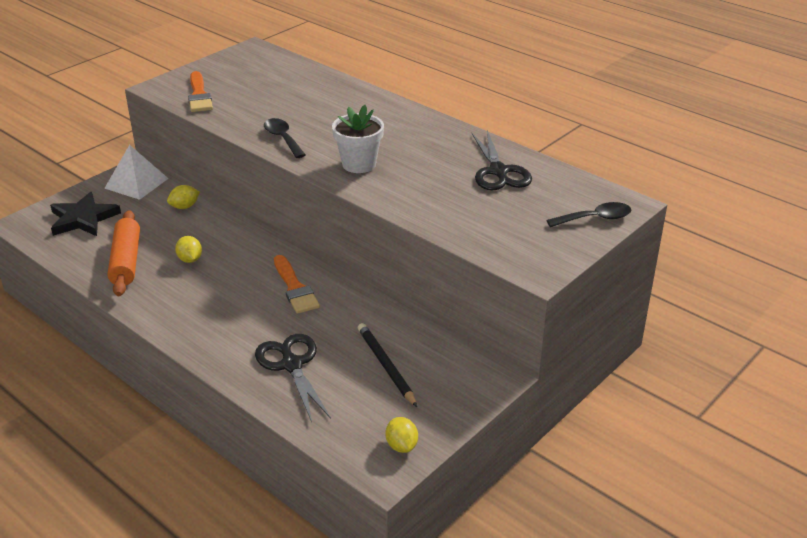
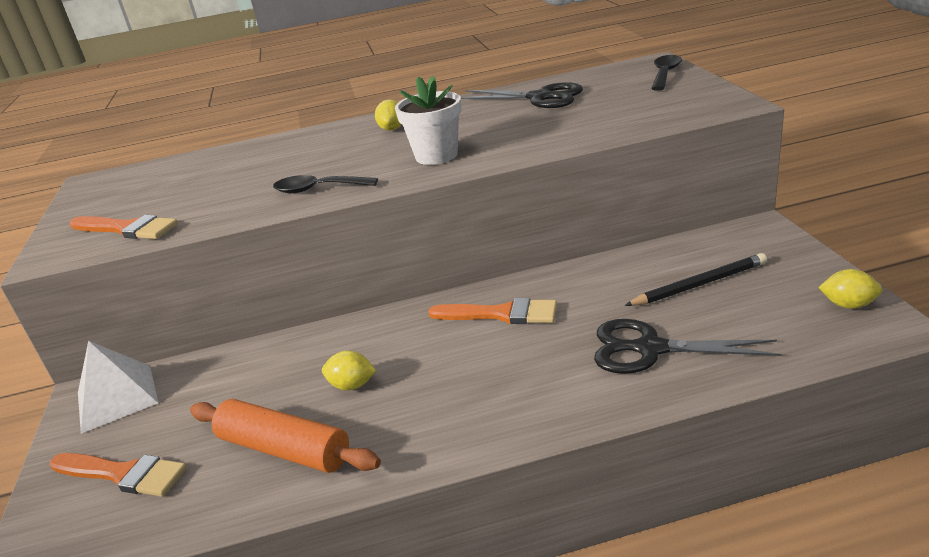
camera: 50 degrees left, 5 degrees down
black star [50,192,121,236] -> orange brush [50,453,187,497]
yellow lemon [167,185,200,209] -> yellow lemon moved to [375,100,402,131]
black pencil [358,323,417,407] -> black pencil turned 150 degrees clockwise [624,253,767,306]

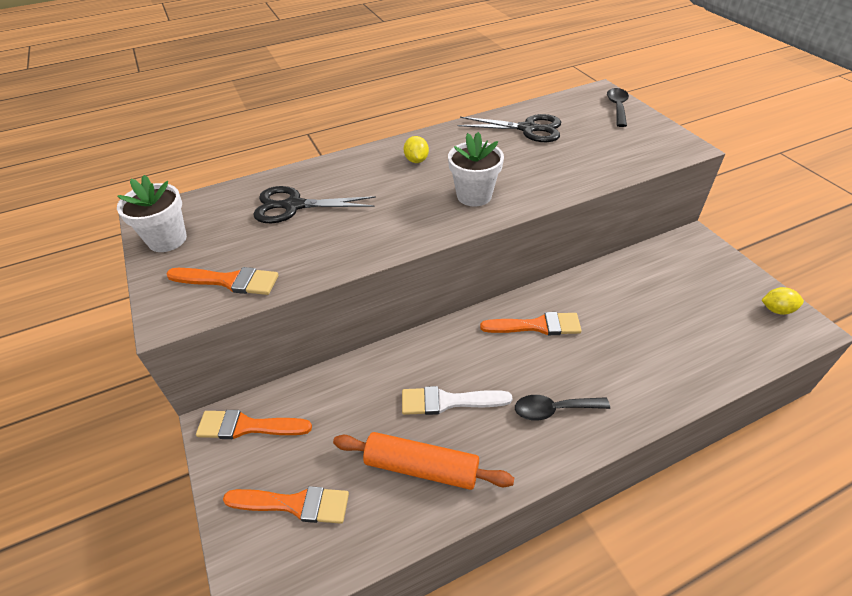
camera: 15 degrees left, 15 degrees up
white pyramid [78,341,158,434] -> orange brush [196,410,312,439]
black spoon [273,175,378,193] -> black spoon moved to [515,395,610,420]
yellow lemon [322,351,376,390] -> white brush [402,386,512,415]
black scissors [594,319,781,374] -> black scissors moved to [253,186,376,223]
black pencil [624,253,767,306] -> none
none -> white flower pot [117,175,187,252]

